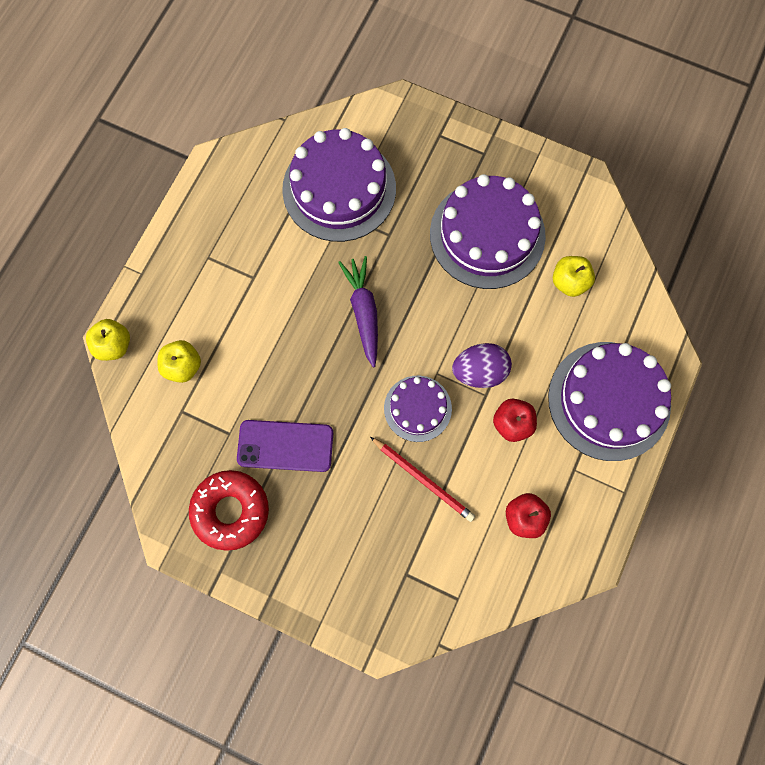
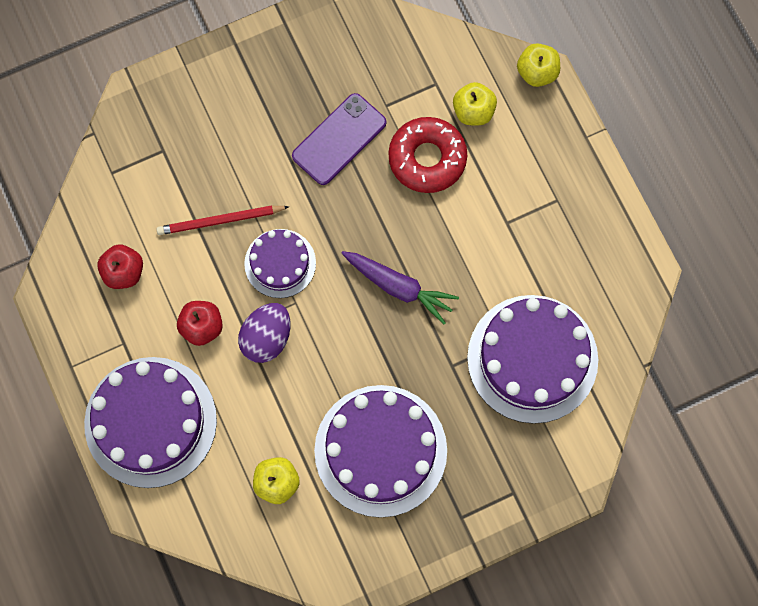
camera: 130 degrees right, 0 degrees up
red donut [189,470,269,551] -> red donut moved to [388,117,467,193]

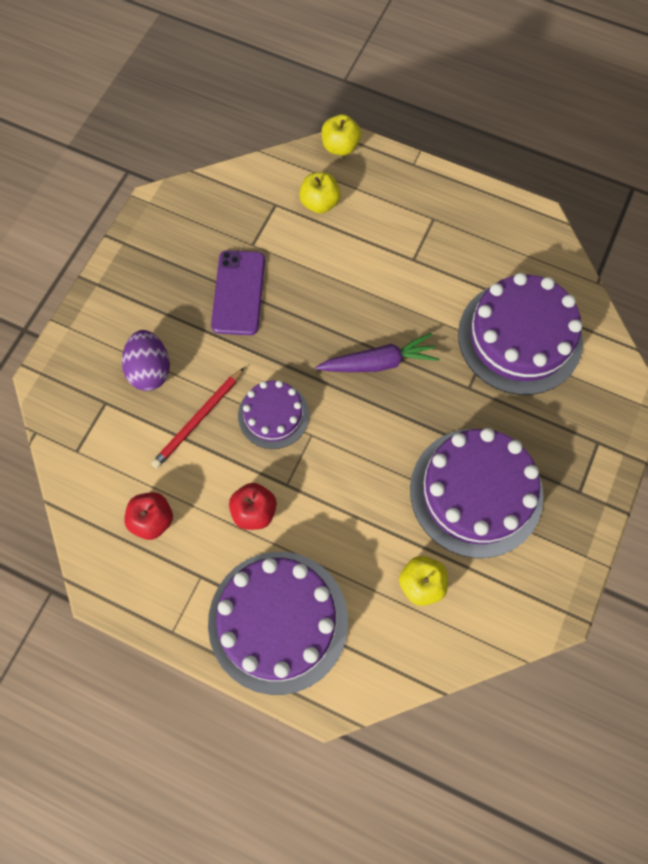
camera: 40 degrees left, 5 degrees down
purple egg [238,303,290,363] -> purple egg moved to [122,330,170,391]
red donut [388,117,467,193] -> none

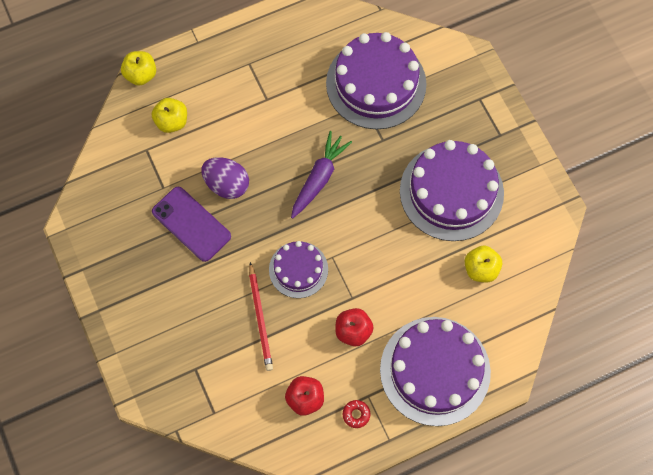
camera: 50 degrees left, 0 degrees up
purple egg [122,330,170,391] -> purple egg moved to [201,157,249,199]
none -> red donut [343,400,370,428]

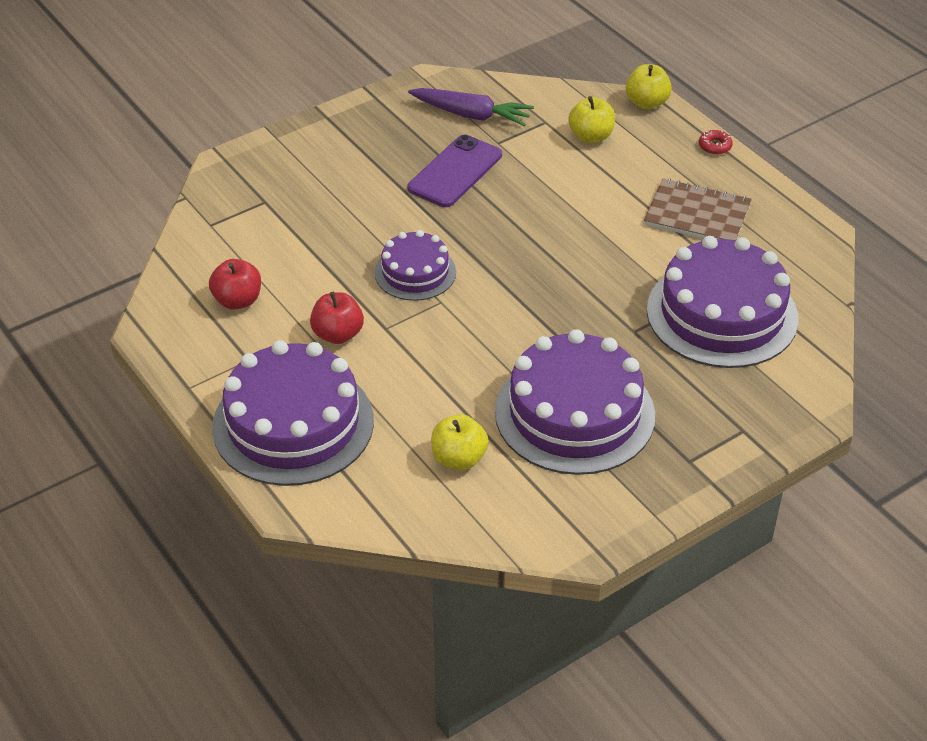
camera: 80 degrees right, 25 degrees down
purple egg [201,157,249,199] -> none
red pencil [249,262,273,371] -> none
purple carrot [291,131,352,219] -> purple carrot moved to [408,88,534,126]
red donut [343,400,370,428] -> red donut moved to [699,130,733,155]
none -> brown notebook [644,178,752,240]

